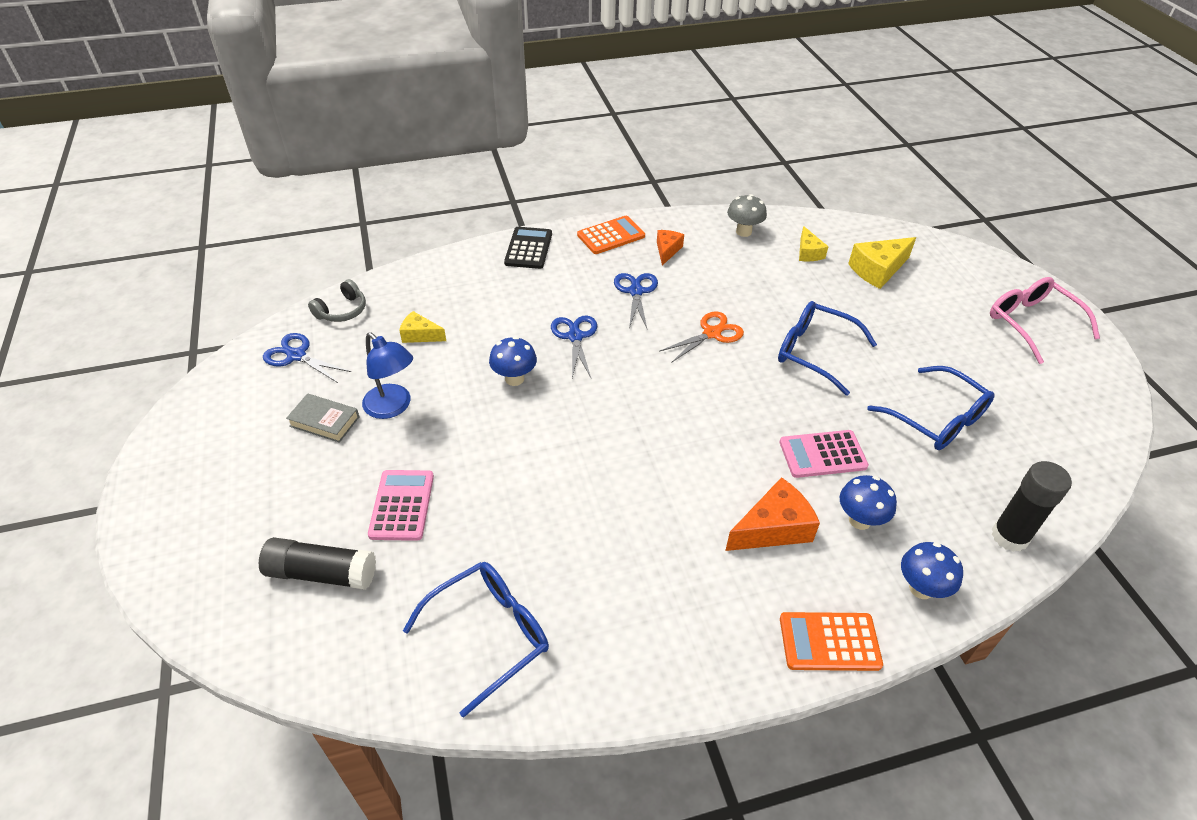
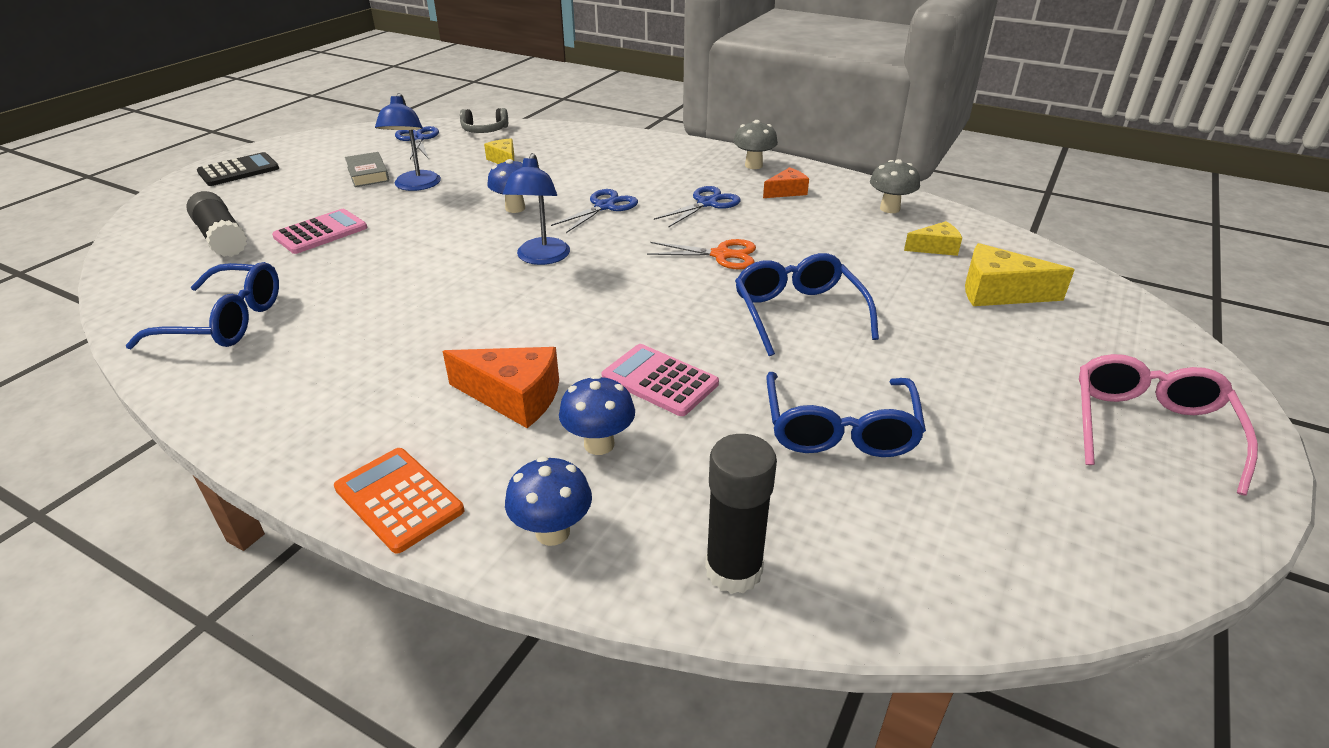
camera: 45 degrees right, 10 degrees down
black calculator [504,227,552,269] -> black calculator moved to [197,152,279,186]
orange calculator [577,216,645,254] -> grey mushroom [733,120,778,169]
yellow cheese [799,226,829,261] -> yellow cheese turned 135 degrees counterclockwise [904,221,962,256]
none -> blue lamp [503,153,570,265]

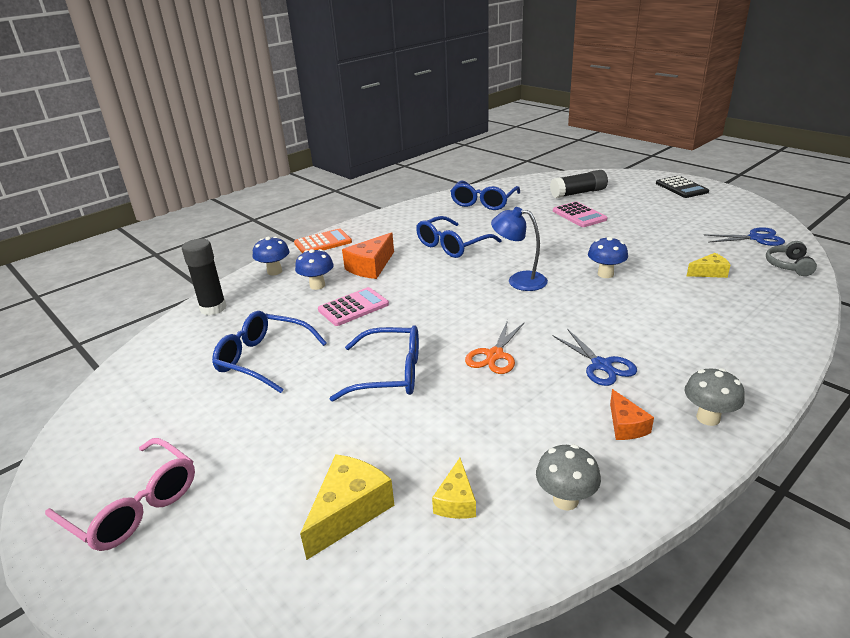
camera: 110 degrees right, 5 degrees down
grey book [345,152,389,187] -> none
blue lamp [375,93,441,191] -> none
blue scissors [551,189,638,233] -> none
none -> blue glasses [416,216,502,258]

